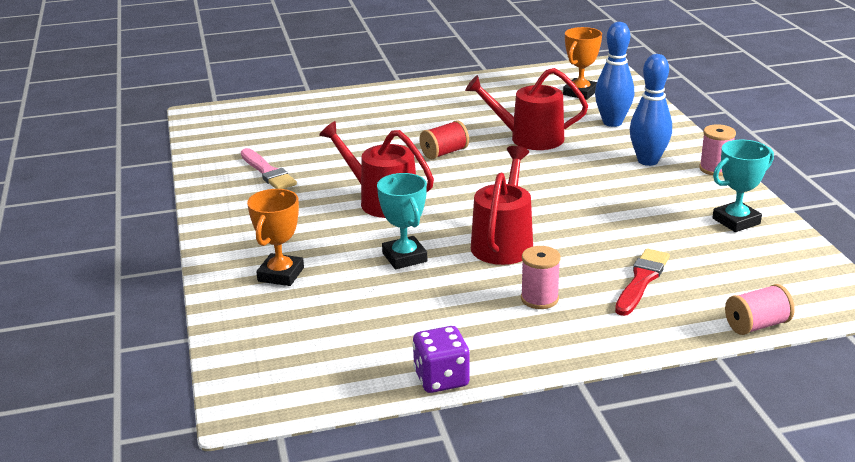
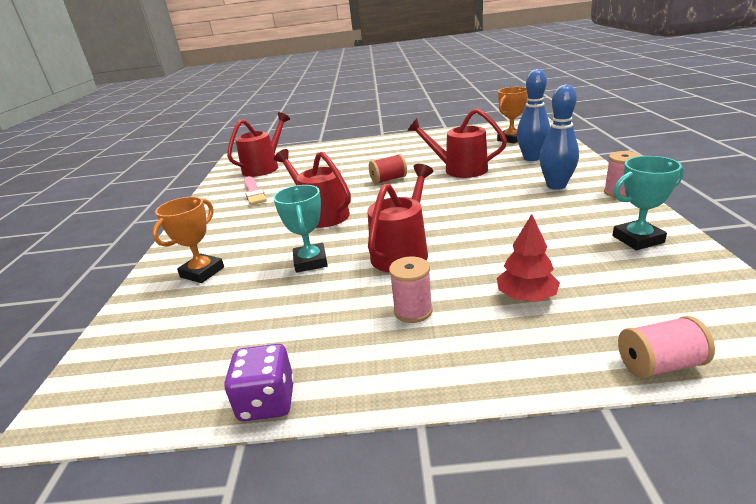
camera: 15 degrees right, 0 degrees up
red brush [615,248,670,316] -> red tree [497,214,560,301]
none -> red watering can [227,112,290,177]

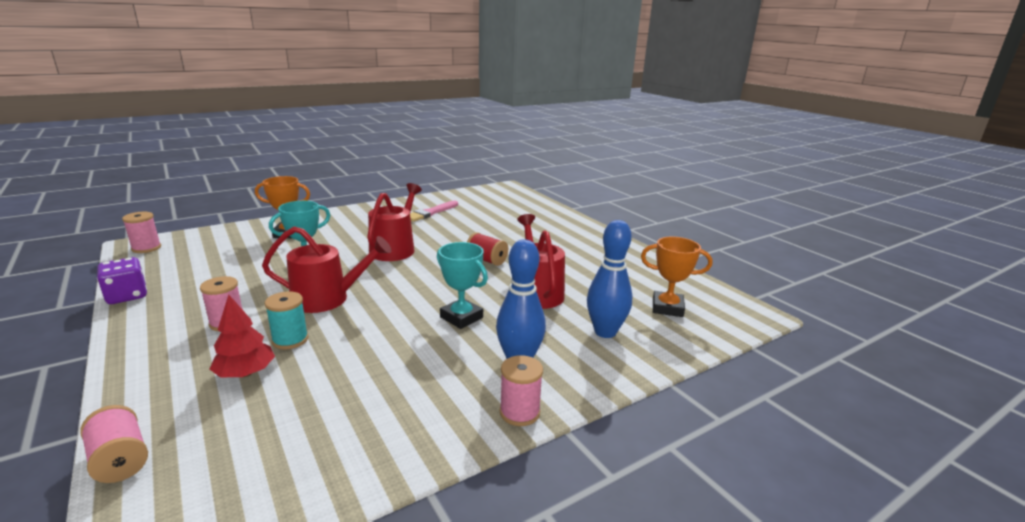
camera: 55 degrees right, 5 degrees down
red watering can [227,112,290,177] -> none
turquoise trophy [612,156,684,250] -> turquoise trophy moved to [437,242,488,329]
none -> pink spool [122,212,161,253]
none -> turquoise spool [265,291,308,349]

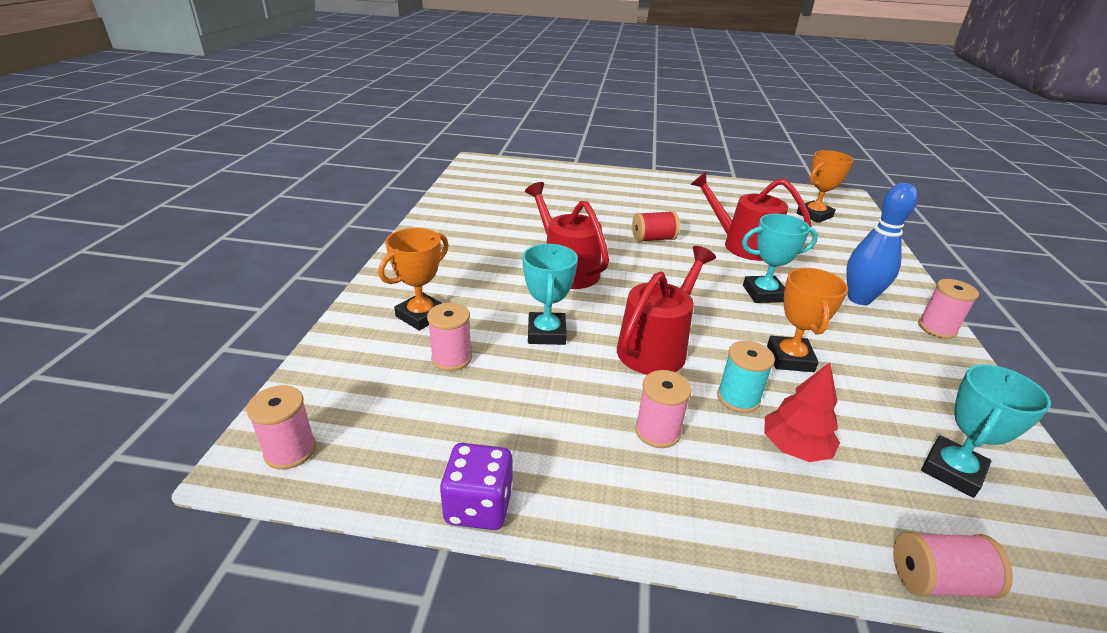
camera: 50 degrees left, 10 degrees up
pink brush [410,201,458,222] -> none
blue bowling pin [587,220,633,338] -> none
none -> pink spool [427,303,472,371]
none -> orange trophy [767,268,848,372]
none -> turquoise trophy [921,364,1051,498]

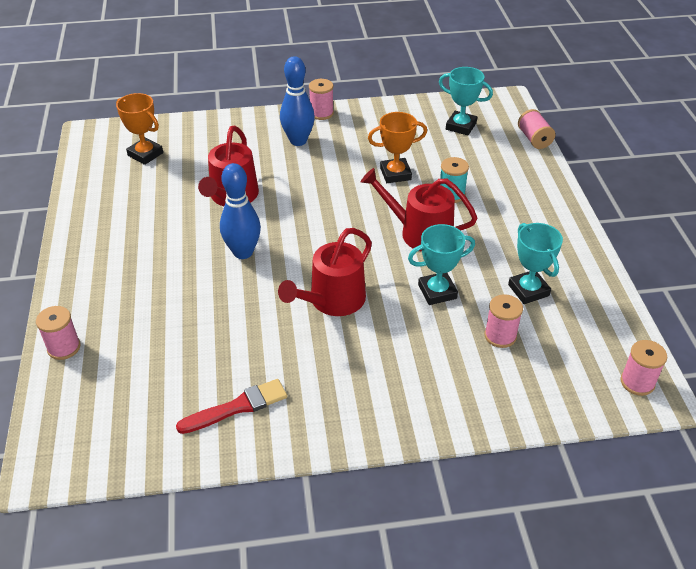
camera: 105 degrees left, 10 degrees up
orange trophy [379,228,449,331] -> none
purple dice [440,443,513,530] -> none
red spool [632,211,680,242] -> blue bowling pin [220,163,261,259]
pink spool [635,370,692,448] -> pink spool moved to [36,306,81,360]
turquoise trophy [742,214,818,303] -> turquoise trophy moved to [508,223,563,304]
red tree [765,363,840,462] -> none
none -> red brush [176,379,287,434]

